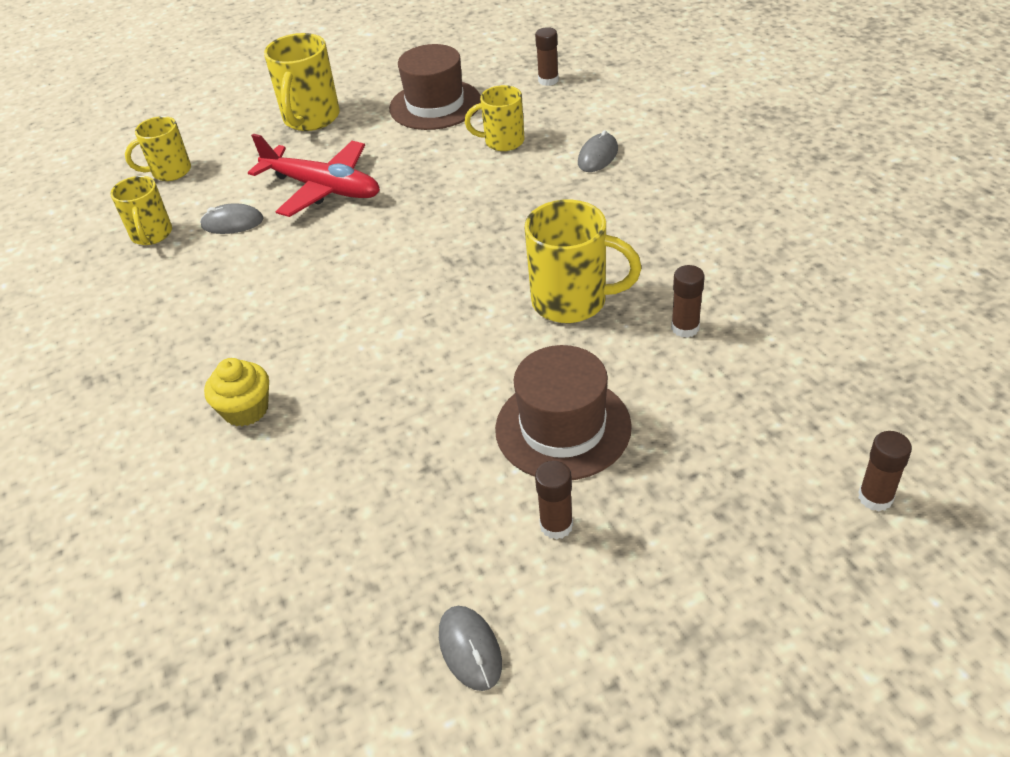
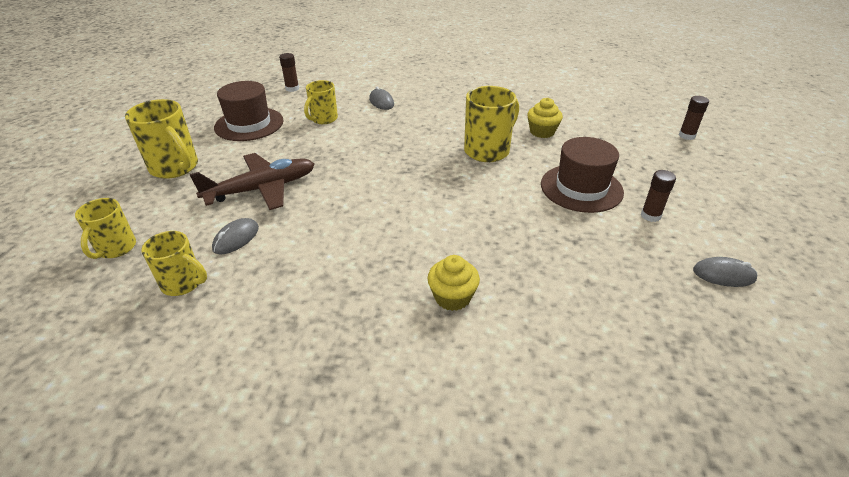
camera: 60 degrees left, 5 degrees down
red plane [248,133,380,217] -> brown plane [190,153,315,210]
brown glue stick [671,265,705,338] -> yellow cupcake [527,98,563,138]

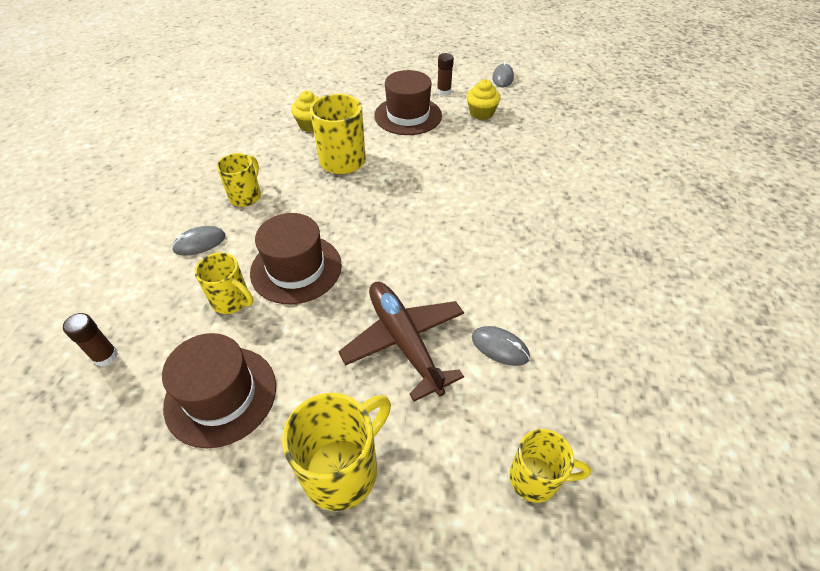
camera: 90 degrees left, 10 degrees up
yellow mug [141,231,207,296] -> yellow mug moved to [217,153,261,207]
yellow cupcake [427,255,480,311] -> yellow cupcake moved to [467,79,500,120]
brown glue stick [679,96,709,140] -> none
none -> brown hat [250,213,342,304]

